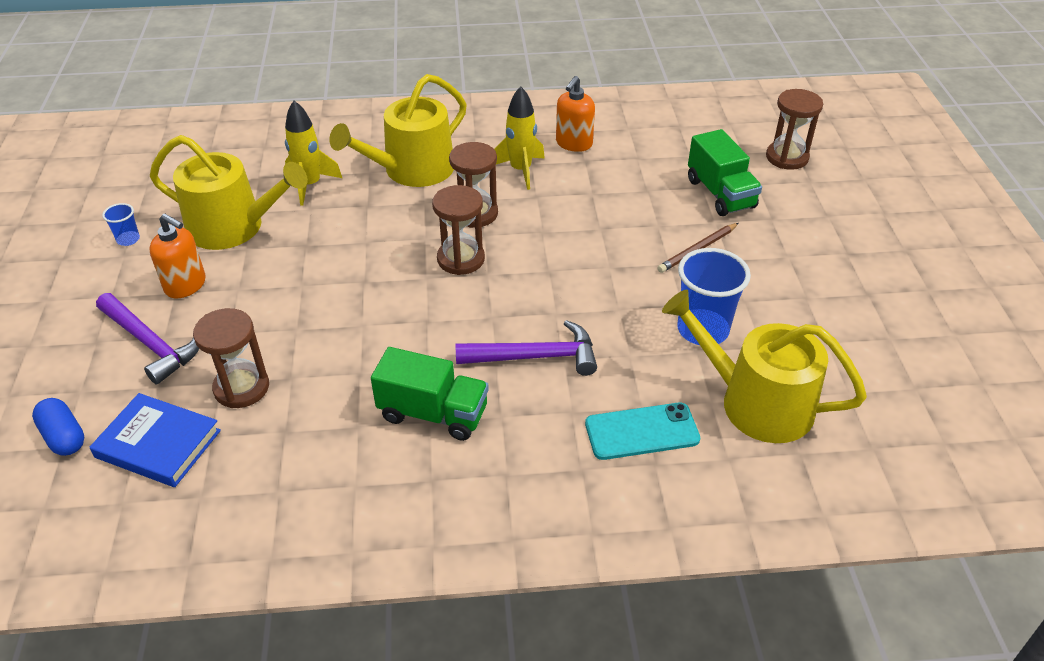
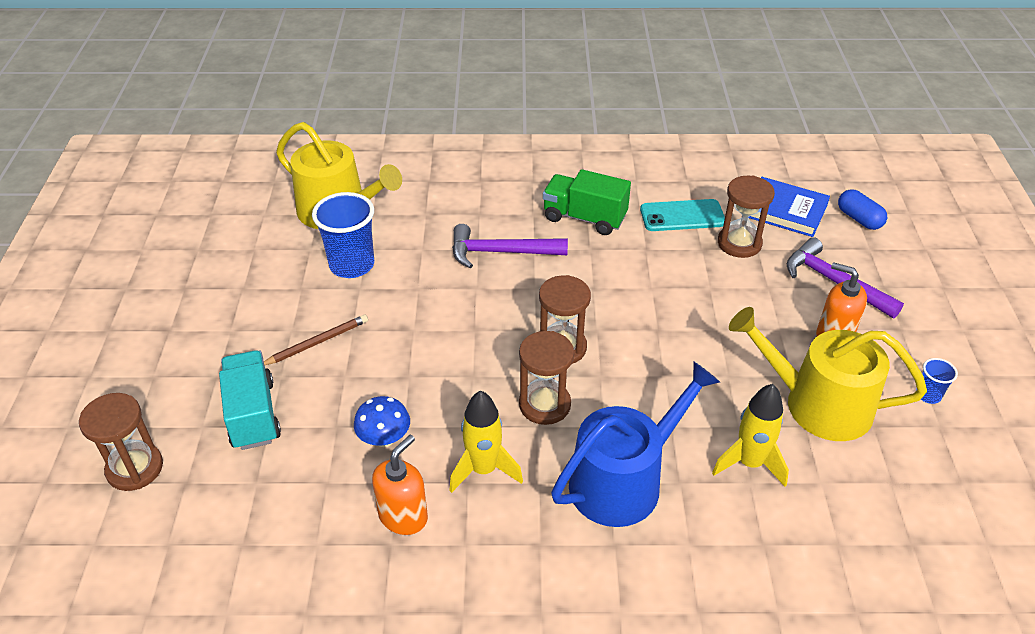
camera: 175 degrees left, 0 degrees up
yellow watering can [329,74,467,187] -> blue watering can [551,362,720,527]
turquoise phone [585,403,700,460] -> turquoise phone moved to [640,199,725,231]
green truck [688,129,762,216] -> turquoise truck [219,350,281,450]
none -> blue mushroom [354,396,410,447]

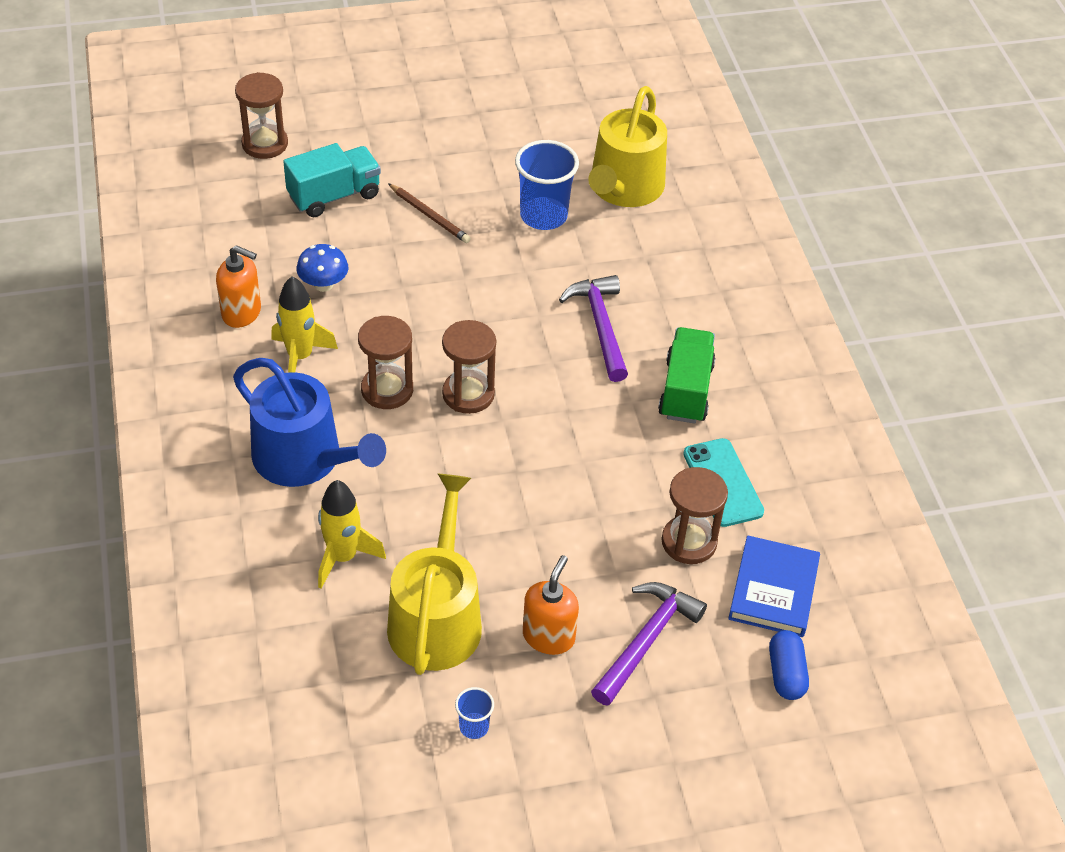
camera: 75 degrees right, 5 degrees up
blue capsule [838,189,887,230] -> blue capsule turned 45 degrees counterclockwise [769,630,809,700]

